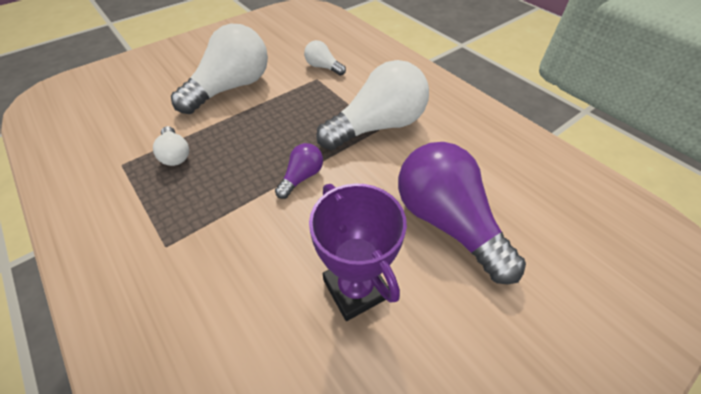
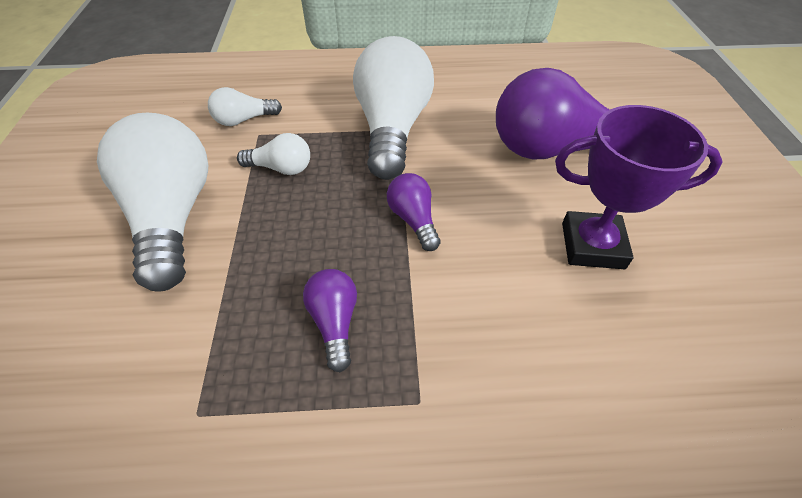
camera: 55 degrees left, 0 degrees up
white light bulb [153,126,189,166] -> white light bulb moved to [237,133,310,175]
none -> purple light bulb [303,269,357,373]

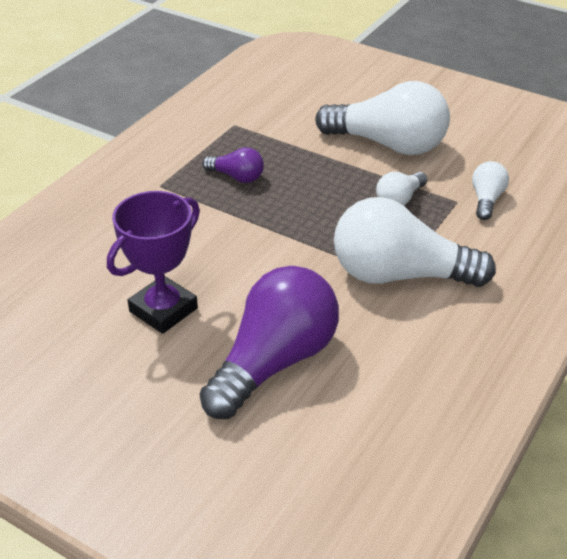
camera: 125 degrees right, 10 degrees down
white light bulb [353,36,434,180] -> white light bulb turned 150 degrees clockwise [334,197,496,287]
purple light bulb [387,173,441,251] -> none

